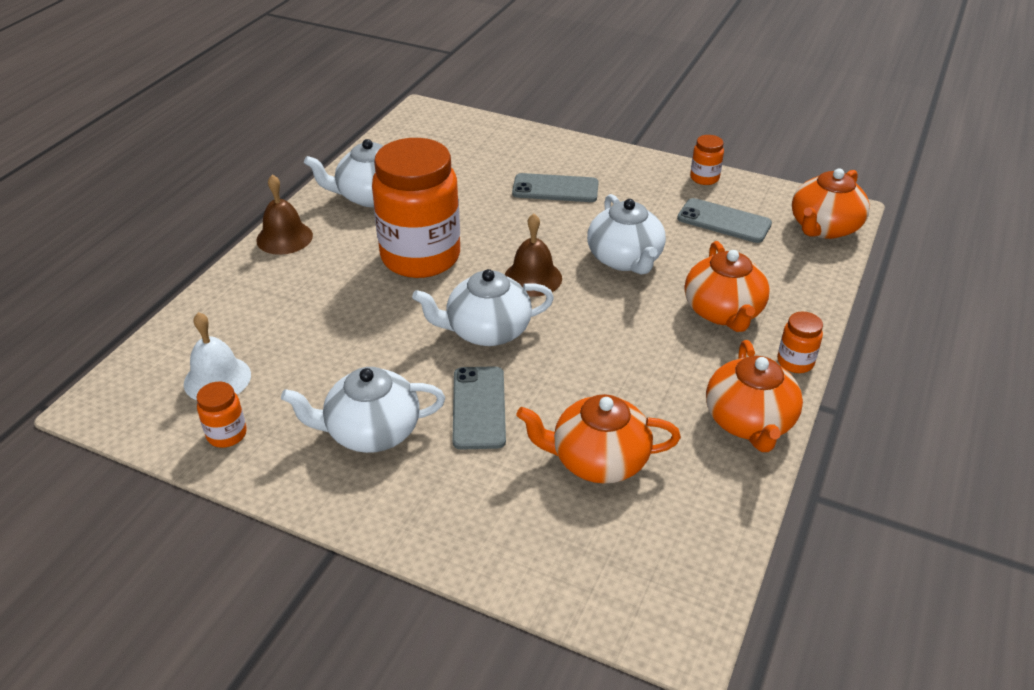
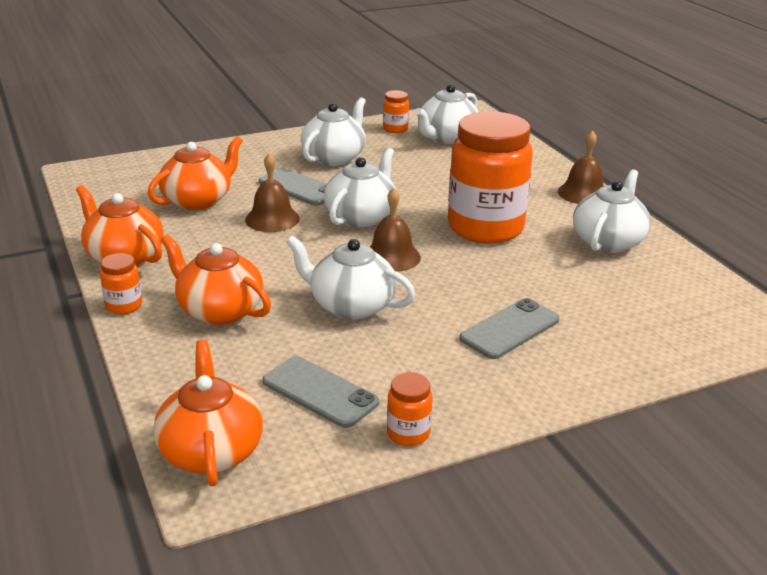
camera: 130 degrees right, 10 degrees down
white bell [184,312,251,400] -> white teapot [415,84,479,144]
grey phone [677,198,772,243] -> grey phone turned 60 degrees clockwise [262,356,379,428]
none -> brown bell [245,153,300,232]

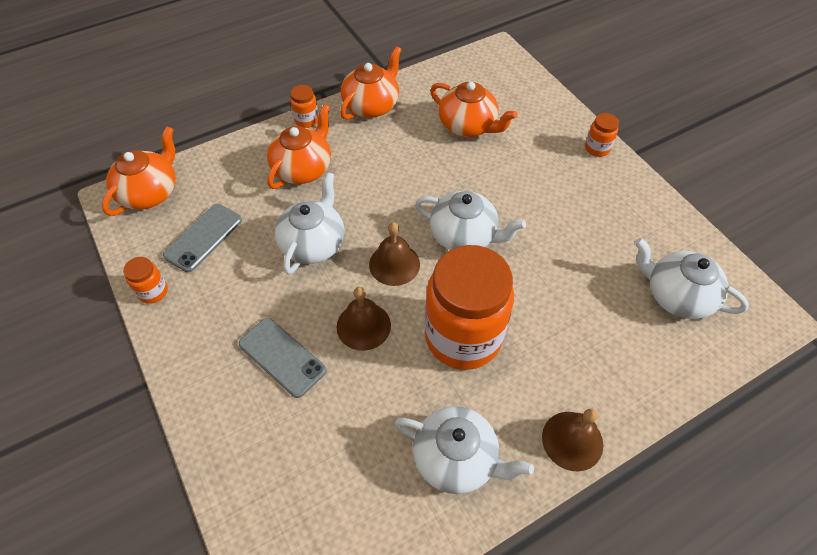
camera: 85 degrees right, 25 degrees up
orange teapot [153,340,263,486] -> orange teapot turned 45 degrees counterclockwise [102,126,176,216]
brown bell [245,153,300,232] -> brown bell moved to [337,287,391,351]
grey phone [259,168,327,206] -> none
white teapot [301,97,366,166] -> none
orange jar [383,90,409,133] -> orange jar moved to [585,113,619,157]

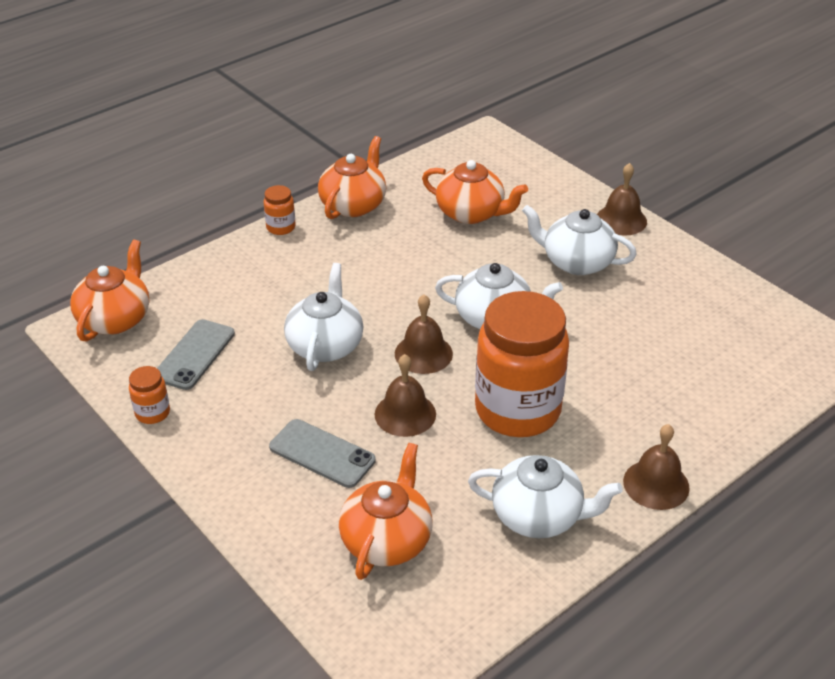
camera: 10 degrees left, 15 degrees down
orange teapot [267,104,331,189] -> orange teapot moved to [339,443,433,580]
orange jar [585,113,619,157] -> brown bell [597,163,647,236]
white teapot [635,238,749,319] -> white teapot moved to [522,205,637,275]

